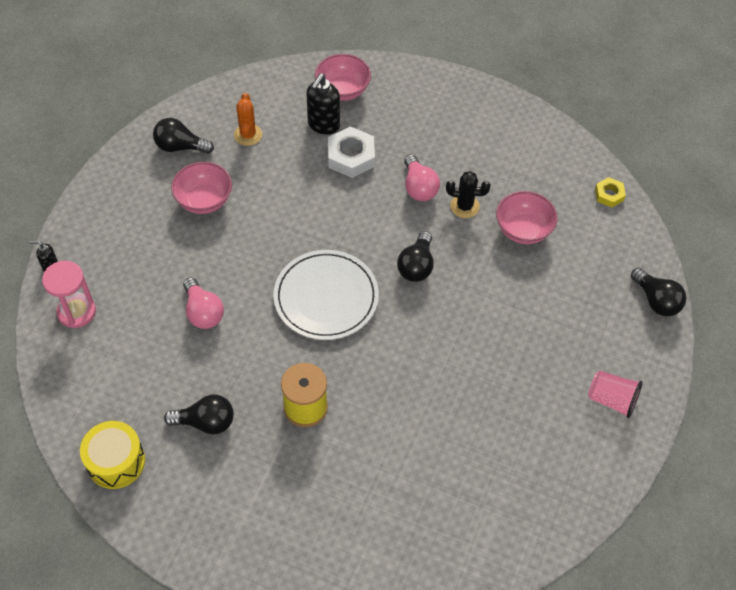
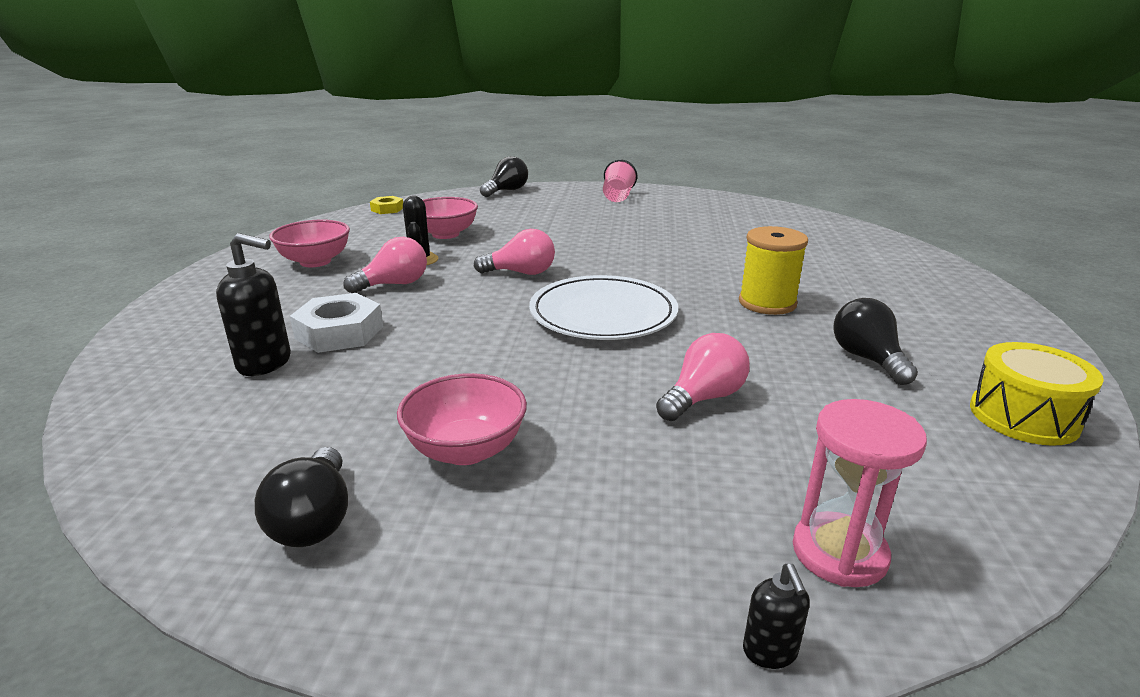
camera: 105 degrees left, 30 degrees down
orange cactus [234,93,262,146] -> none
pink bowl [315,54,371,101] -> pink bowl moved to [269,219,350,267]
black light bulb [397,231,434,282] -> pink light bulb [474,229,555,275]

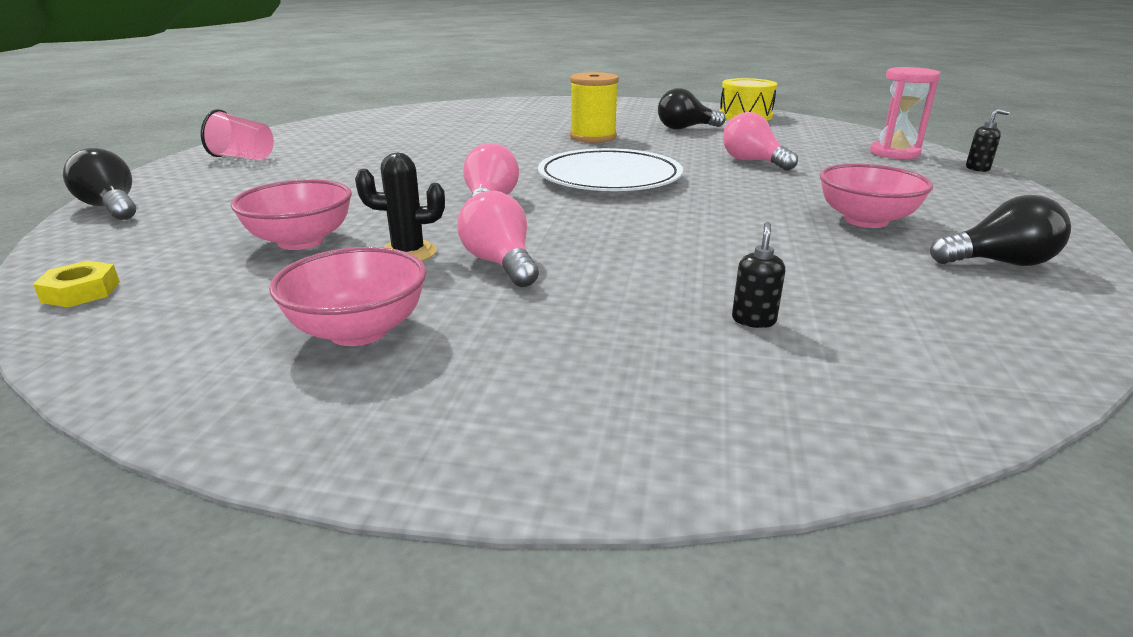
camera: 85 degrees left, 0 degrees up
black soap dispenser [216,233,291,376] -> black soap dispenser [732,222,785,328], size x0.53
white nut [290,293,383,353] -> none

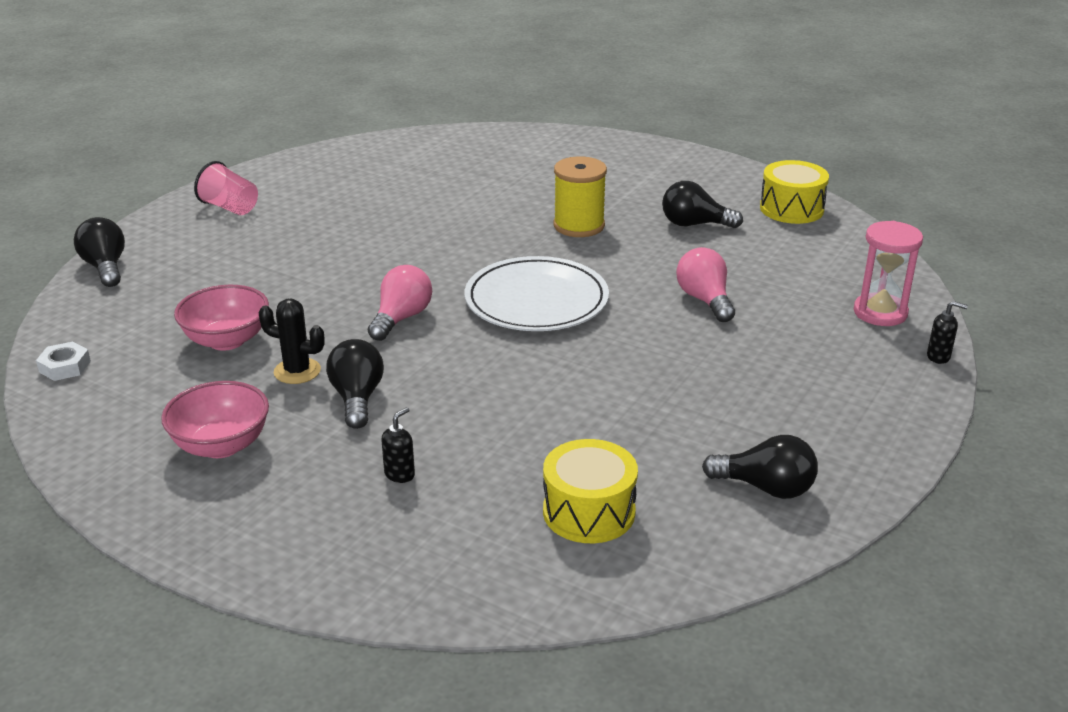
camera: 20 degrees right, 5 degrees up
yellow nut [33,260,120,307] -> white nut [36,341,91,381]
pink light bulb [457,191,539,287] -> black light bulb [326,339,384,429]
black soap dispenser [732,222,785,328] -> black soap dispenser moved to [381,407,415,483]
pink bowl [819,164,933,228] -> none
none -> yellow drum [543,439,638,543]

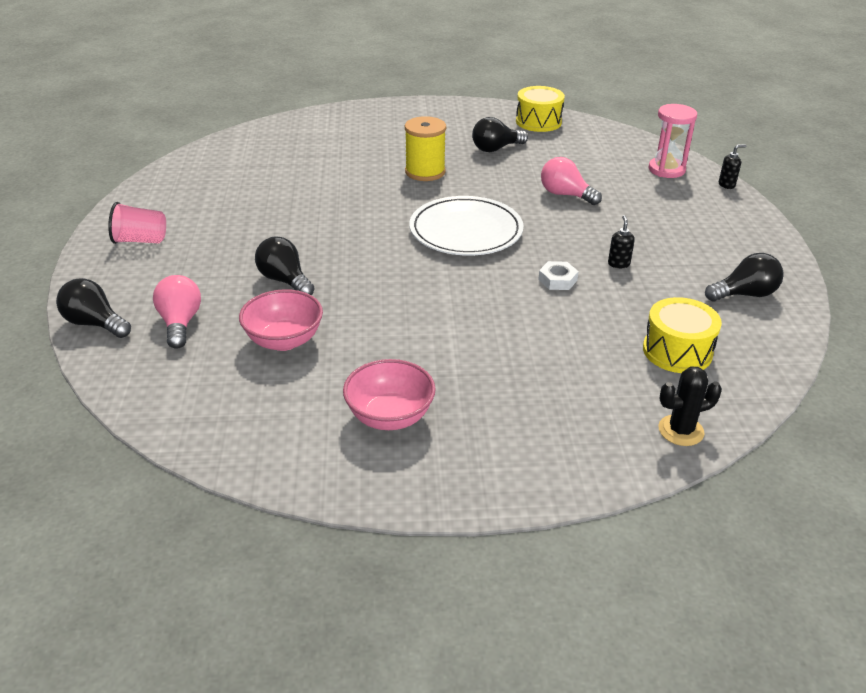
camera: 35 degrees left, 5 degrees up
white nut [36,341,91,381] -> white nut moved to [538,261,579,290]
black cactus [259,299,325,384] -> black cactus moved to [658,366,722,446]
black light bulb [326,339,384,429] -> black light bulb moved to [255,237,315,295]
pink light bulb [368,265,432,341] -> pink light bulb moved to [153,275,201,349]
black soap dispenser [381,407,415,483] -> black soap dispenser moved to [608,215,635,268]

